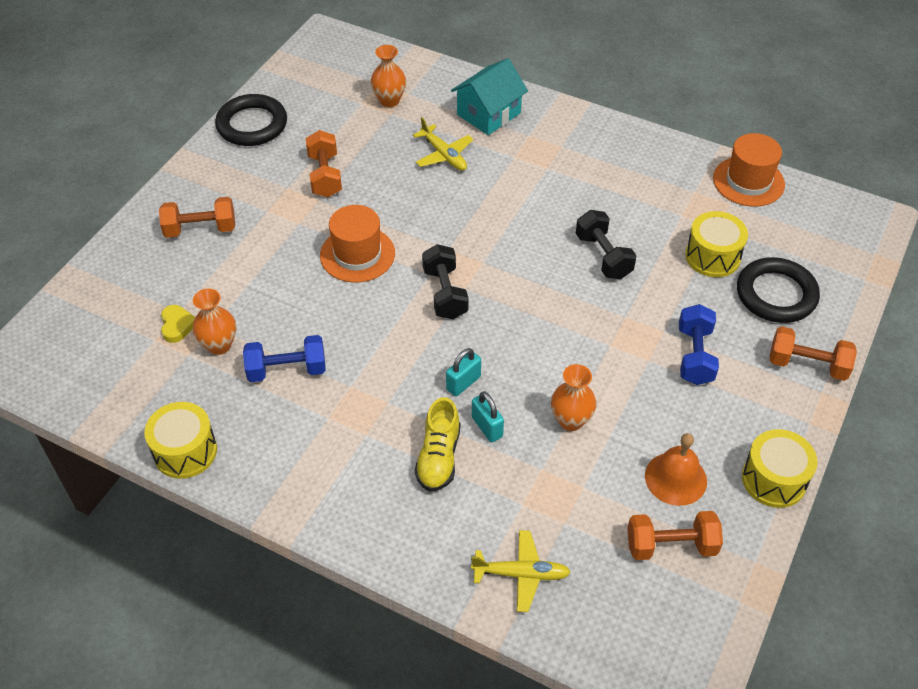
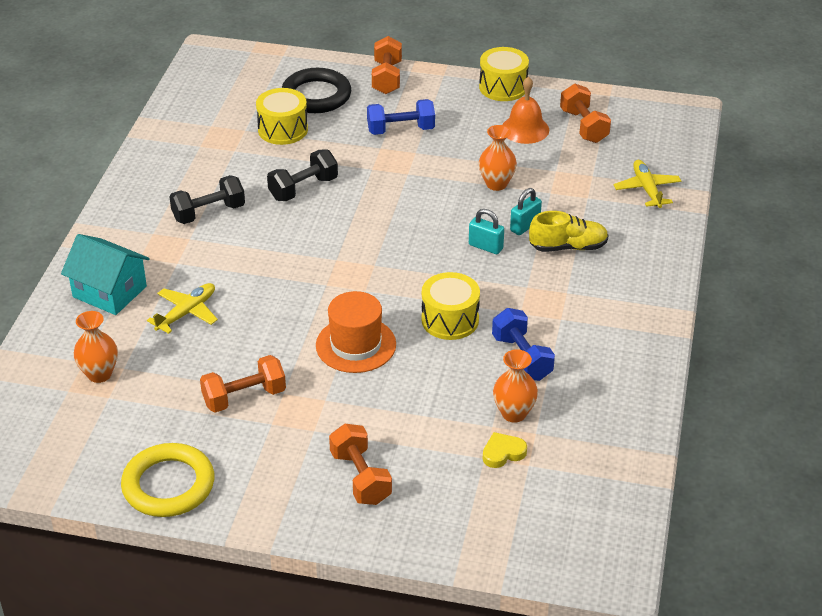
camera: 105 degrees left, 10 degrees down
yellow drum [144,402,217,479] -> yellow drum moved to [421,272,480,340]
black ring [215,94,287,146] -> yellow ring [121,443,214,517]
black dumbbell [422,244,469,319] -> black dumbbell moved to [169,175,245,224]
orange hat [713,133,785,207] -> none

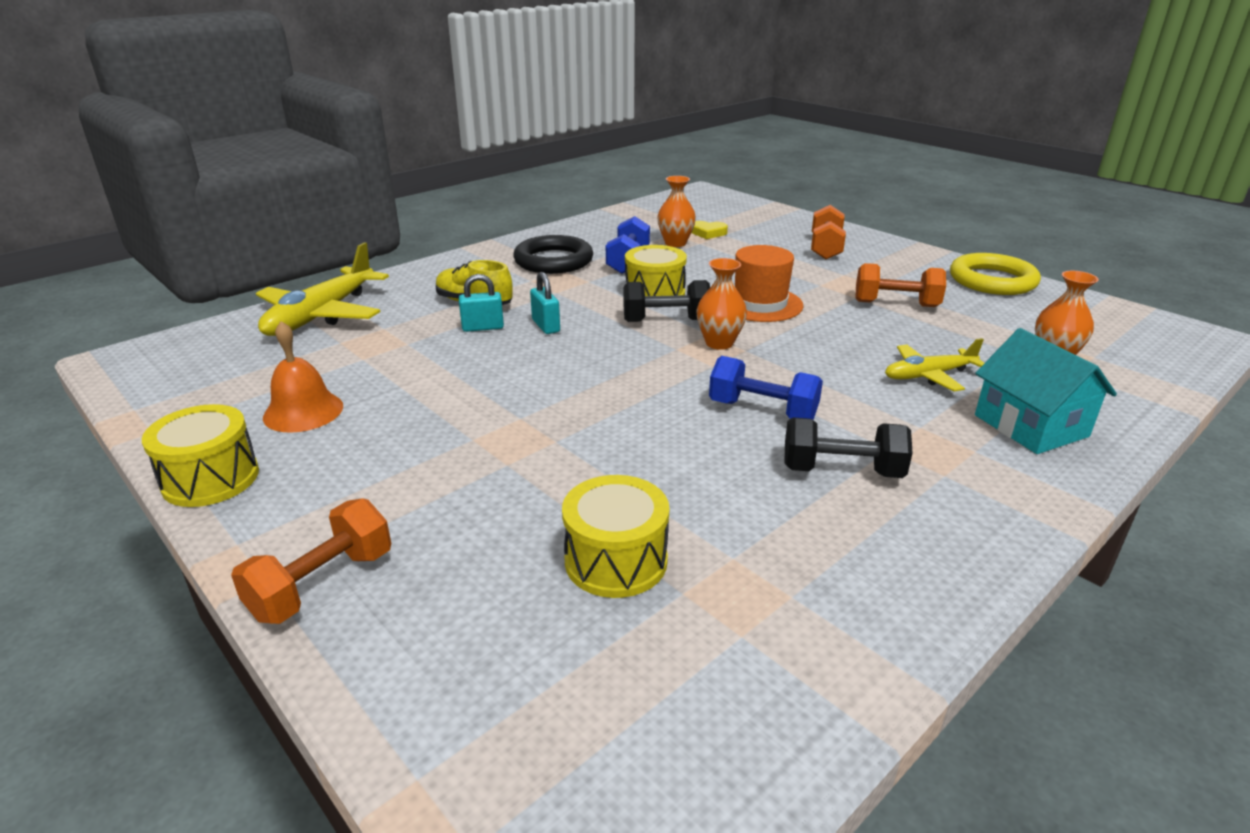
camera: 145 degrees left, 10 degrees down
black dumbbell [267,150,338,201] -> black dumbbell moved to [623,280,710,322]
black ring [282,68,351,113] -> black ring moved to [513,235,593,274]
blue dumbbell [367,99,435,135] -> blue dumbbell moved to [709,356,823,420]
orange vase [479,125,517,191] -> orange vase moved to [696,258,747,350]
orange dumbbell [560,84,611,143] -> none
yellow plane [613,160,681,208] -> yellow plane [256,242,389,336], size x1.70

